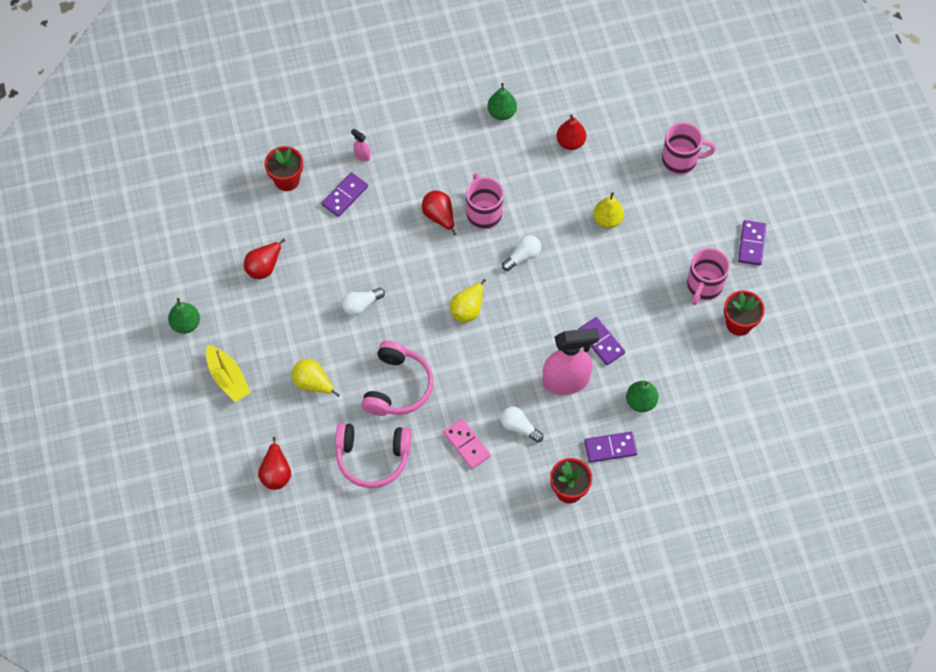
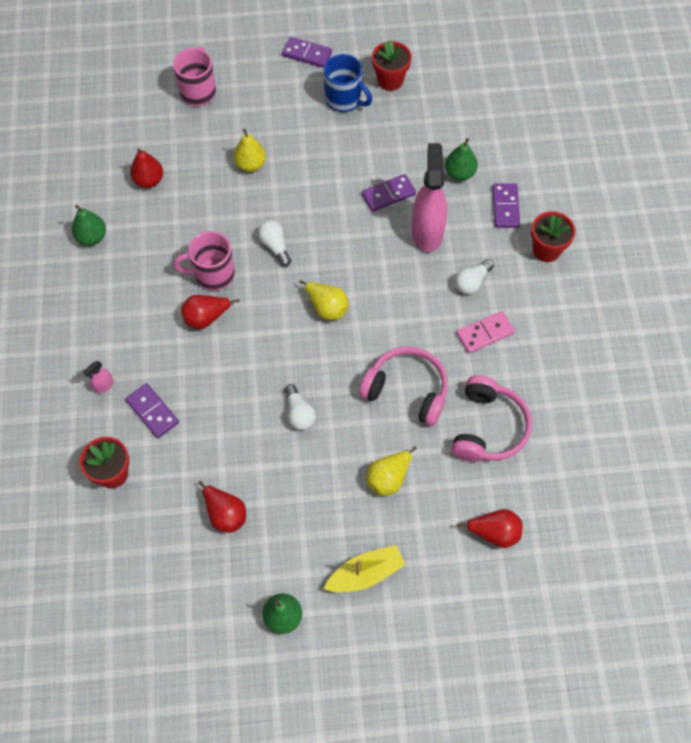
camera: 80 degrees left, 0 degrees up
pink mug [687,248,730,305] -> blue mug [324,54,372,112]

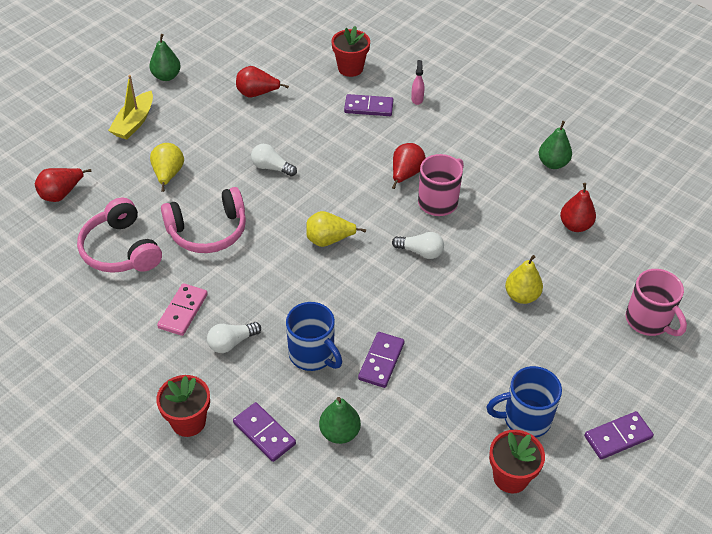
camera: 135 degrees right, 15 degrees down
pink spray bottle [411,143,447,252] -> blue mug [286,302,342,371]
white light bulb [455,259,494,294] -> white light bulb turned 120 degrees counterclockwise [207,322,261,353]

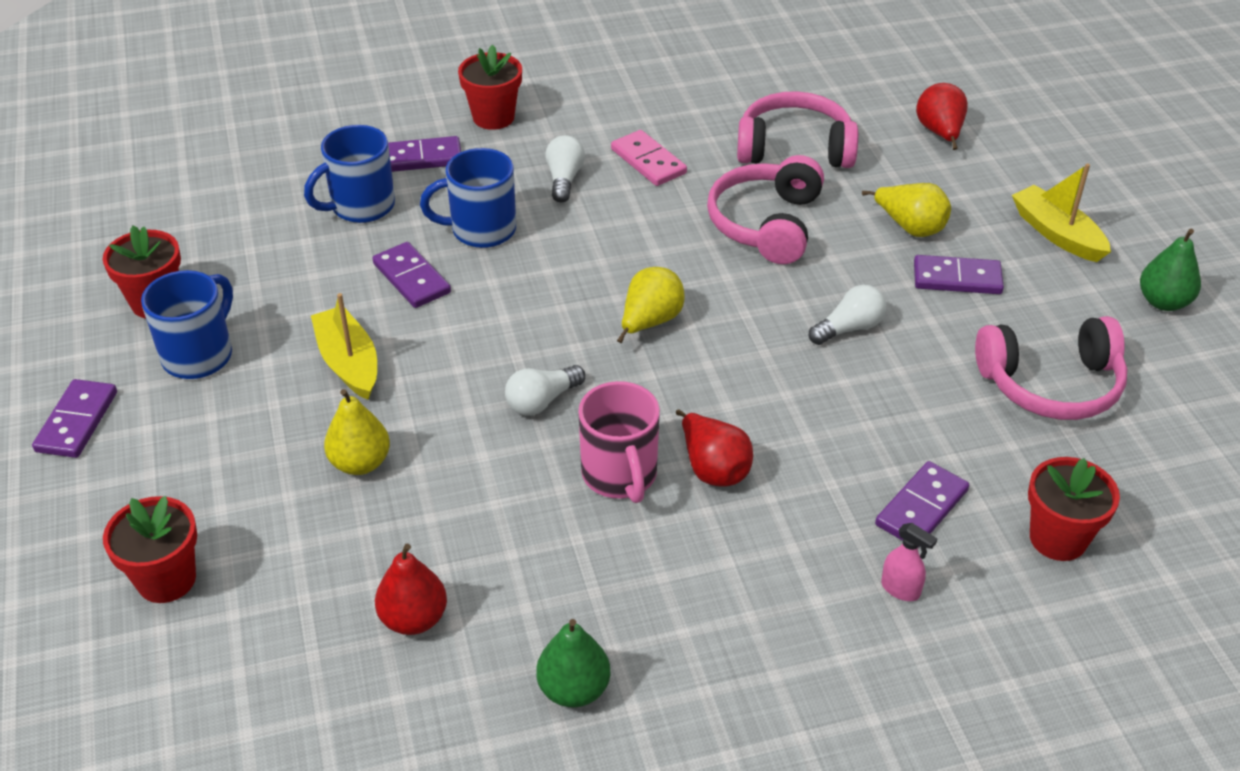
camera: 125 degrees right, 5 degrees down
red pear [236,66,289,98] -> pink headphones [975,316,1127,420]
green pear [319,397,361,444] -> blue mug [304,125,395,223]
pink mug [626,269,687,336] -> red flower pot [103,496,197,603]
none -> yellow boat [311,293,377,400]
none -> purple domino [914,255,1004,294]

